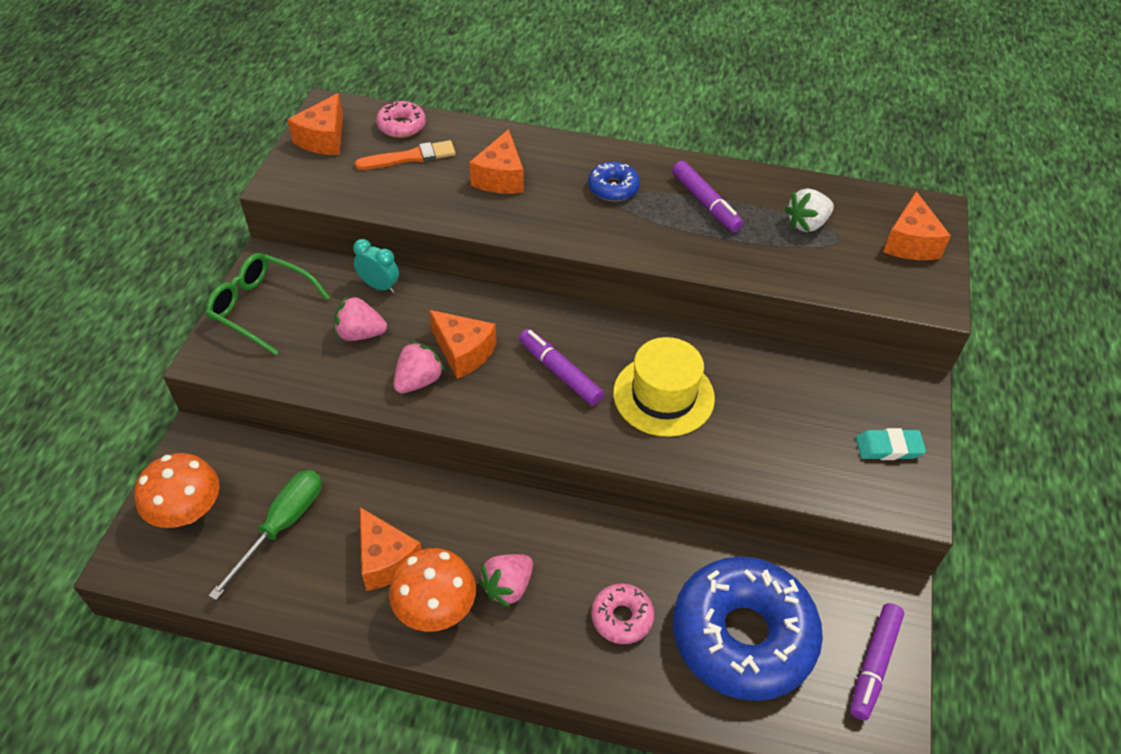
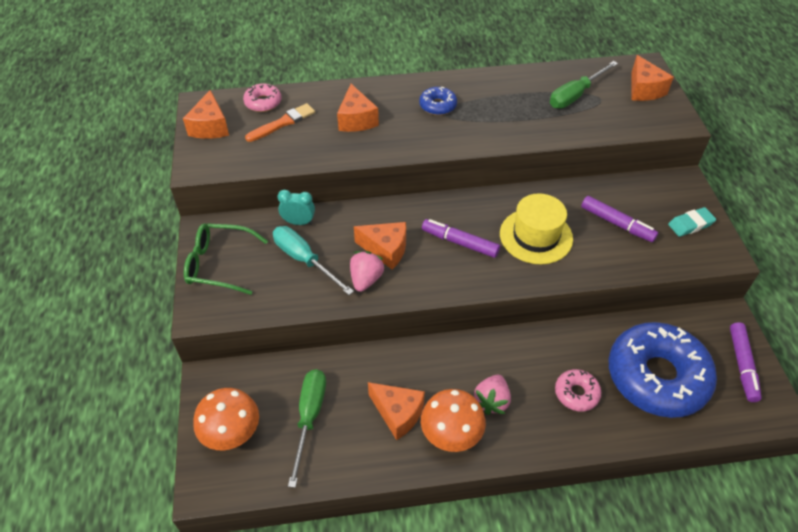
camera: 20 degrees left, 0 degrees up
pink strawberry [334,295,387,341] -> turquoise screwdriver [273,226,354,295]
purple marker [672,161,743,233] -> purple marker moved to [581,196,658,242]
white strawberry [784,188,834,232] -> green screwdriver [550,61,618,109]

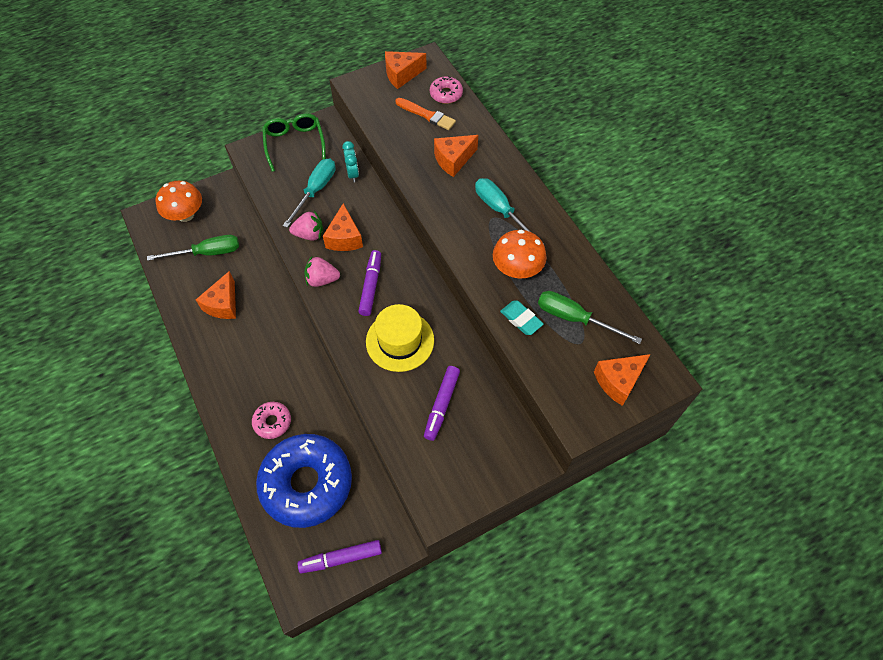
camera: 70 degrees right, 10 degrees up
blue donut [419,87,457,115] -> turquoise screwdriver [475,178,544,244]
orange mushroom [421,389,486,452] -> orange mushroom moved to [493,230,547,278]
pink strawberry [474,375,511,415] -> pink strawberry moved to [304,256,340,287]
turquoise eraser [668,207,716,237] -> turquoise eraser moved to [500,301,544,335]

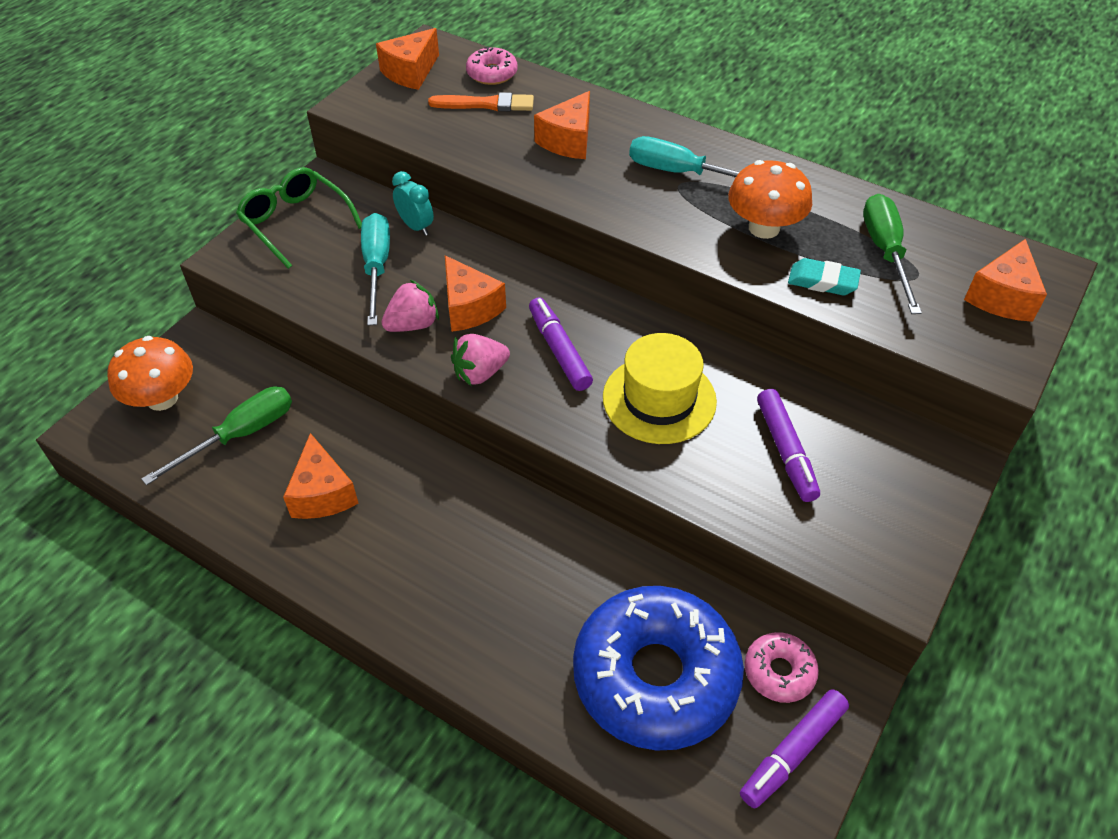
camera: 30 degrees left, 10 degrees down
pink donut [252,402,291,439] -> pink donut moved to [745,632,819,703]
green screwdriver [538,291,642,344] -> green screwdriver turned 90 degrees clockwise [863,194,922,314]

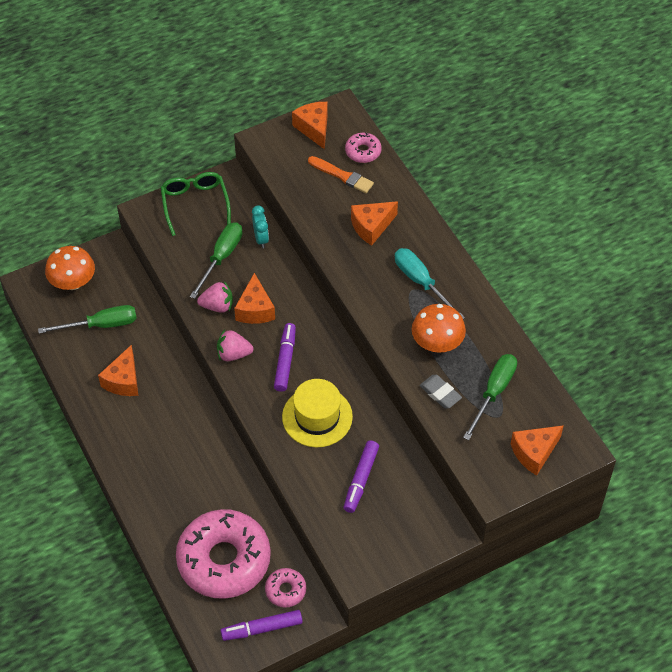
camera: 30 degrees right, 5 degrees up
turquoise screwdriver [361,213,390,326] -> green screwdriver [190,222,243,299]
orange cheese [376,28,439,90] -> orange cheese turned 90 degrees clockwise [292,102,328,150]
blue donut [573,586,744,751] -> pink donut [176,509,271,599]
turquoise eraser [788,258,861,295] -> grey eraser [419,375,462,408]

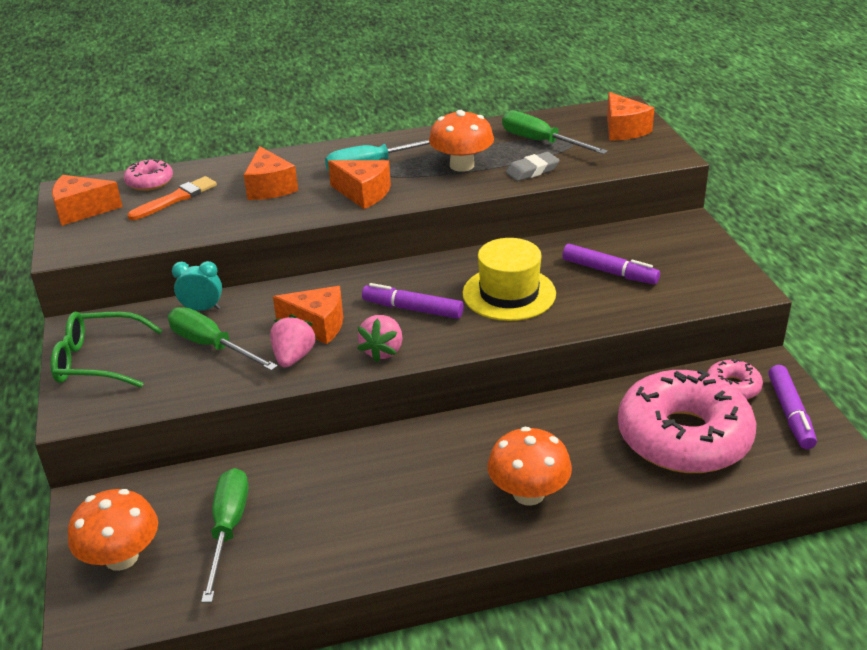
camera: 75 degrees left, 20 degrees down
orange cheese [98,345,138,396] -> orange cheese moved to [328,160,391,209]
none -> orange mushroom [487,427,572,506]

